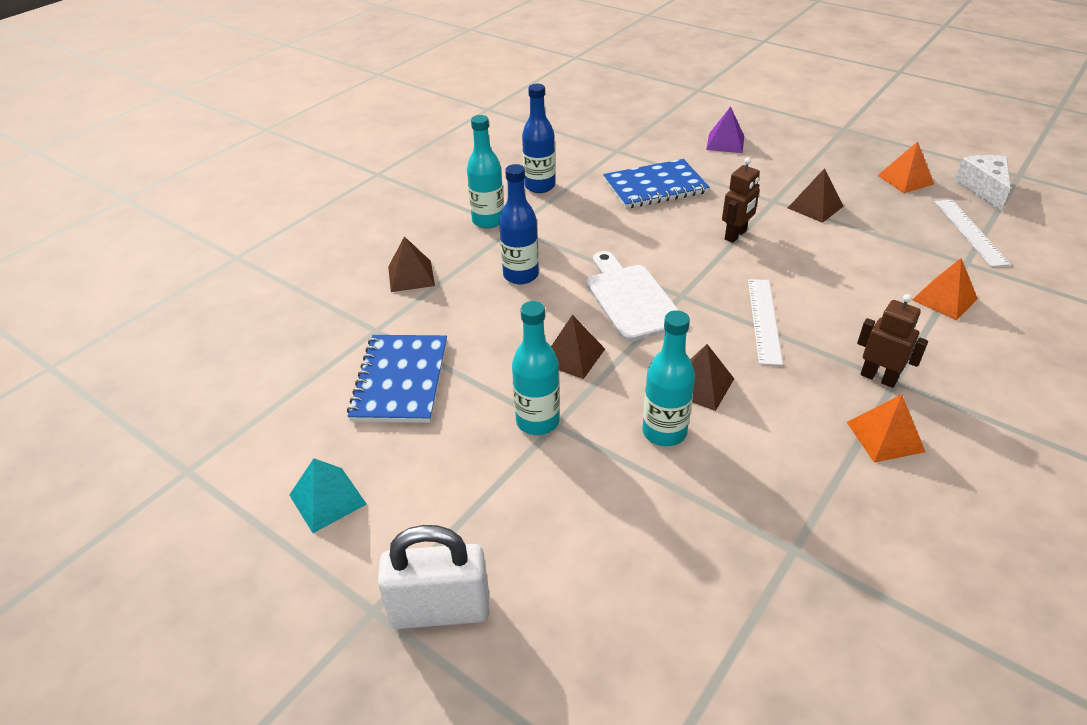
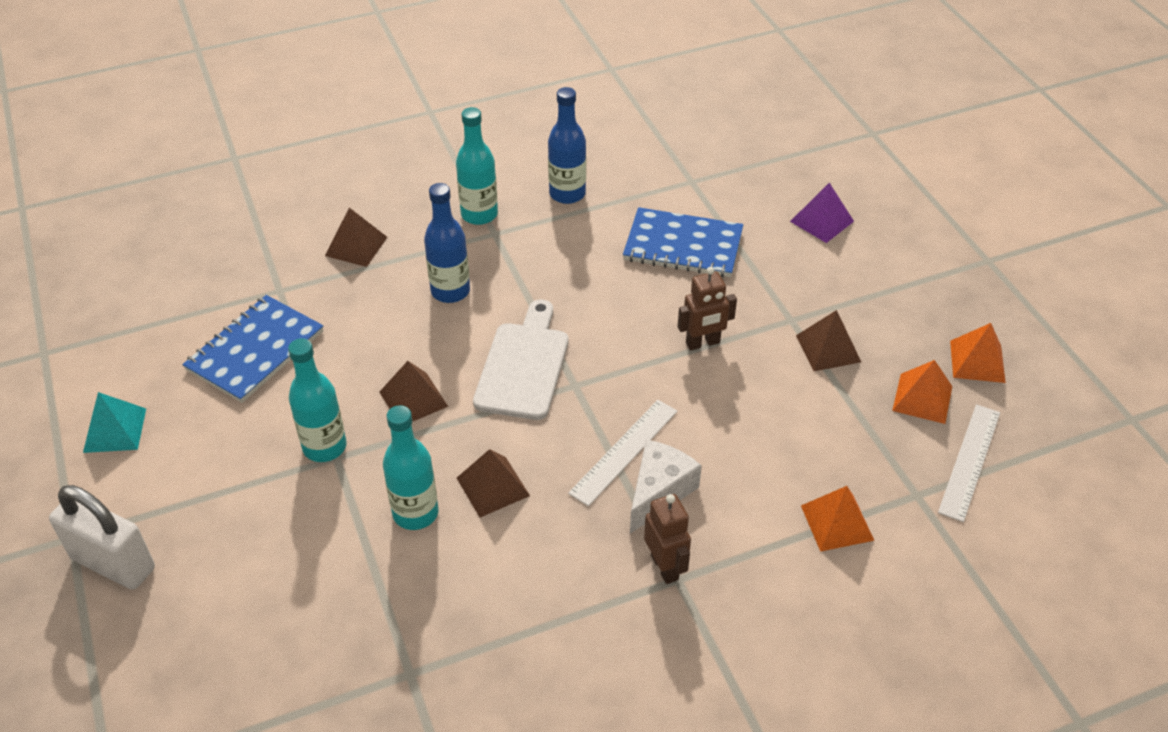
camera: 30 degrees right, 5 degrees up
orange pyramid [847,394,925,463] -> orange pyramid moved to [892,360,952,424]
white cheese [954,155,1010,212] -> white cheese moved to [630,440,702,534]

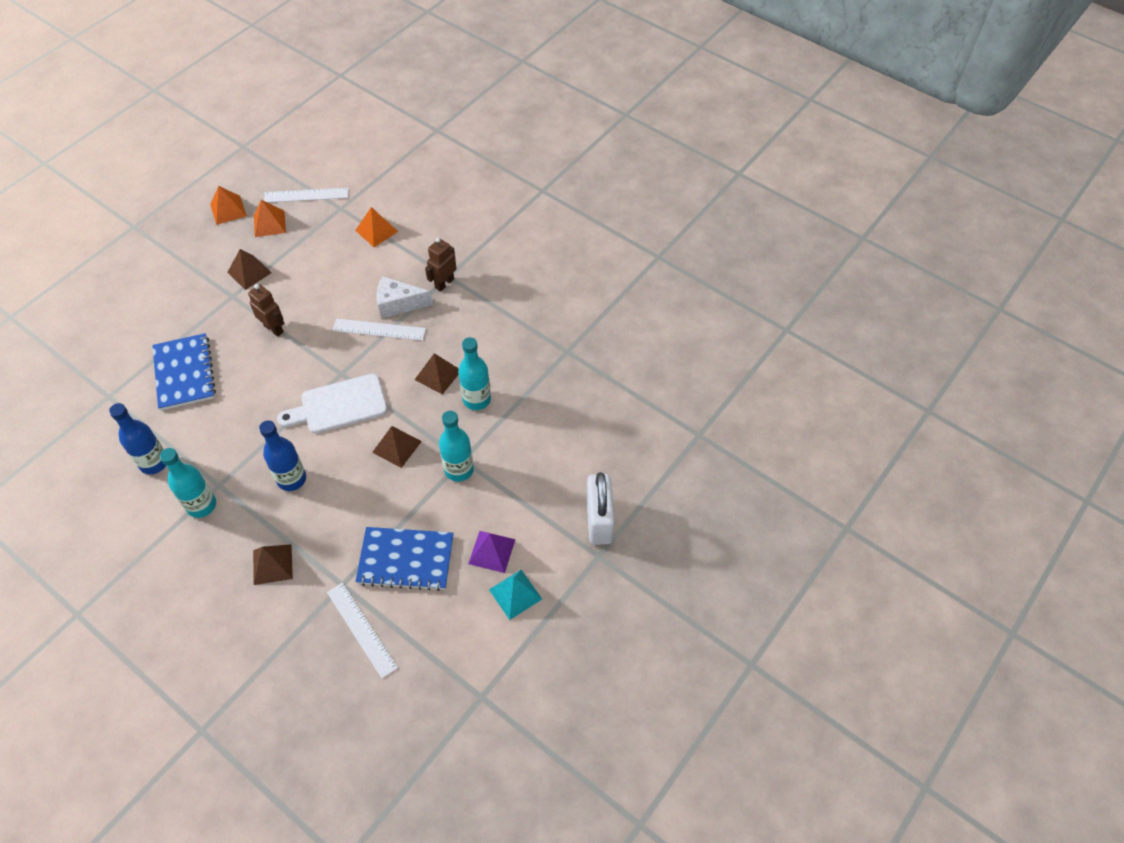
camera: 120 degrees left, 10 degrees up
purple pyramid [790,183,854,243] -> purple pyramid moved to [468,531,516,573]
none -> white ruler [327,582,398,679]

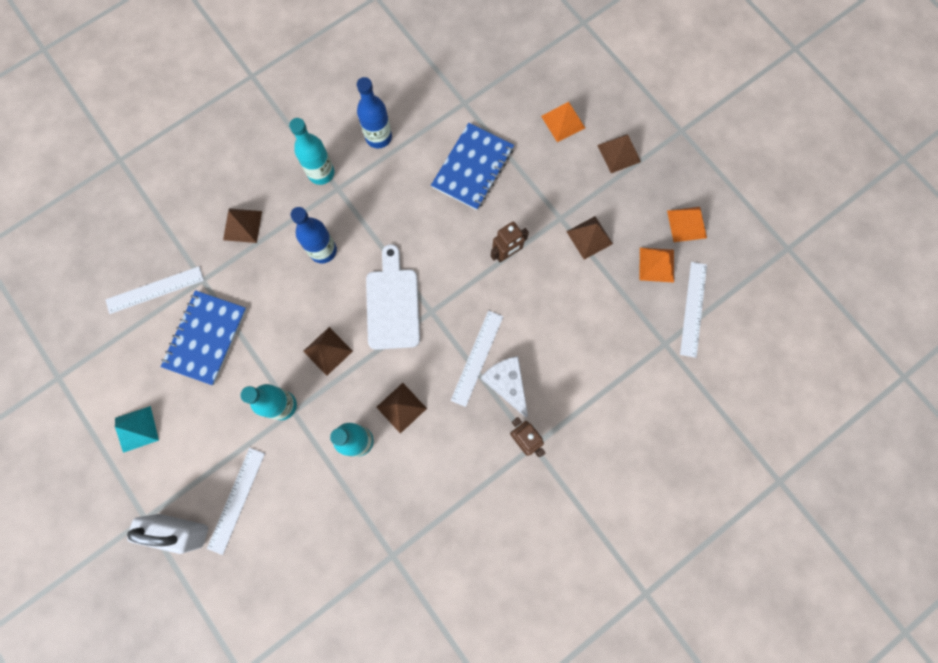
camera: 105 degrees right, 20 degrees up
blue notebook [152,333,216,411] -> blue notebook turned 60 degrees counterclockwise [431,123,514,210]
orange pyramid [355,207,398,247] -> orange pyramid moved to [541,102,585,142]
white cheese [377,276,433,319] -> white cheese turned 45 degrees counterclockwise [481,356,528,417]
purple pyramid [468,531,516,573] -> none
none -> white ruler [207,448,265,555]
none -> brown pyramid [597,134,641,173]

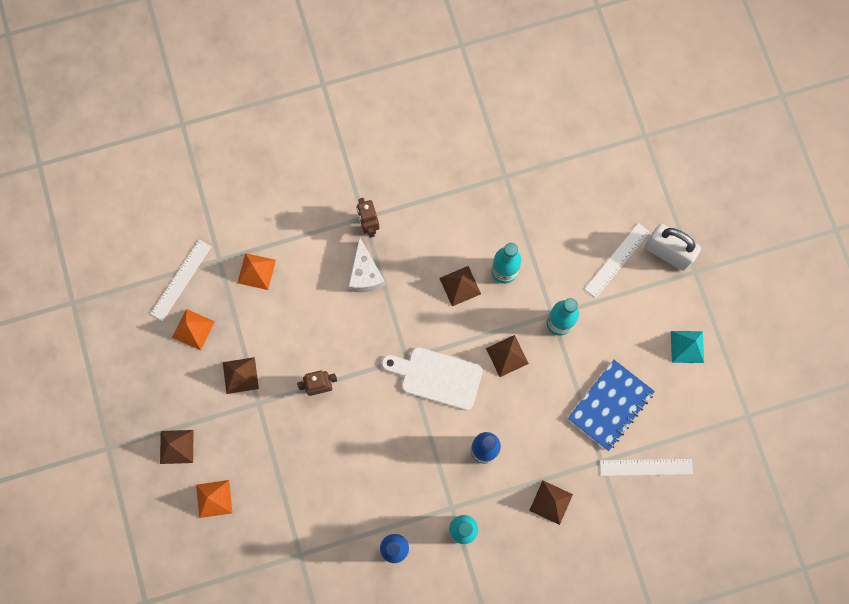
camera: 160 degrees left, 0 degrees up
white cutting board [366,244,420,350] -> white cutting board turned 90 degrees clockwise [382,347,483,410]
blue notebook [431,123,514,210] -> none
white ruler [451,310,503,407] -> none
orange pyramid [667,207,707,242] -> orange pyramid moved to [237,253,276,290]

